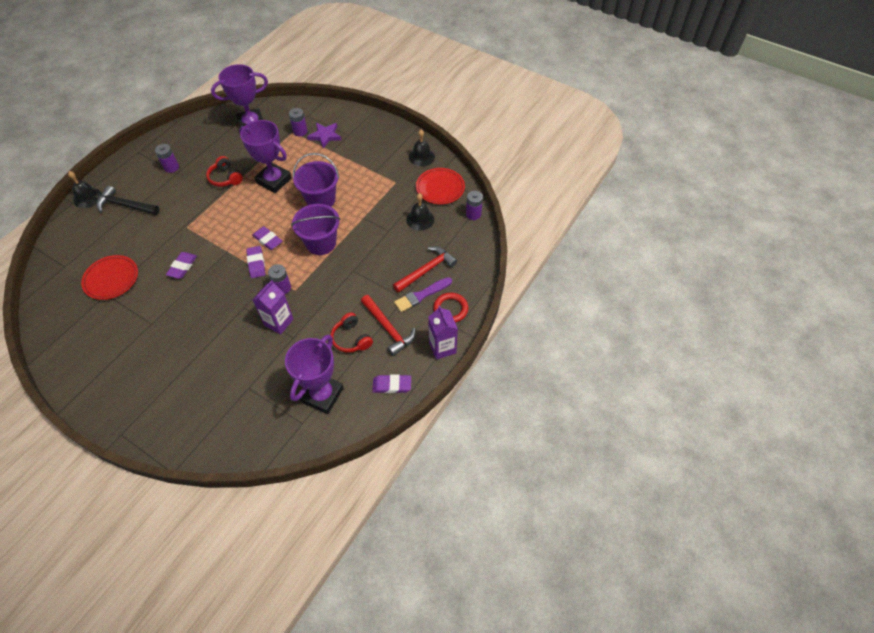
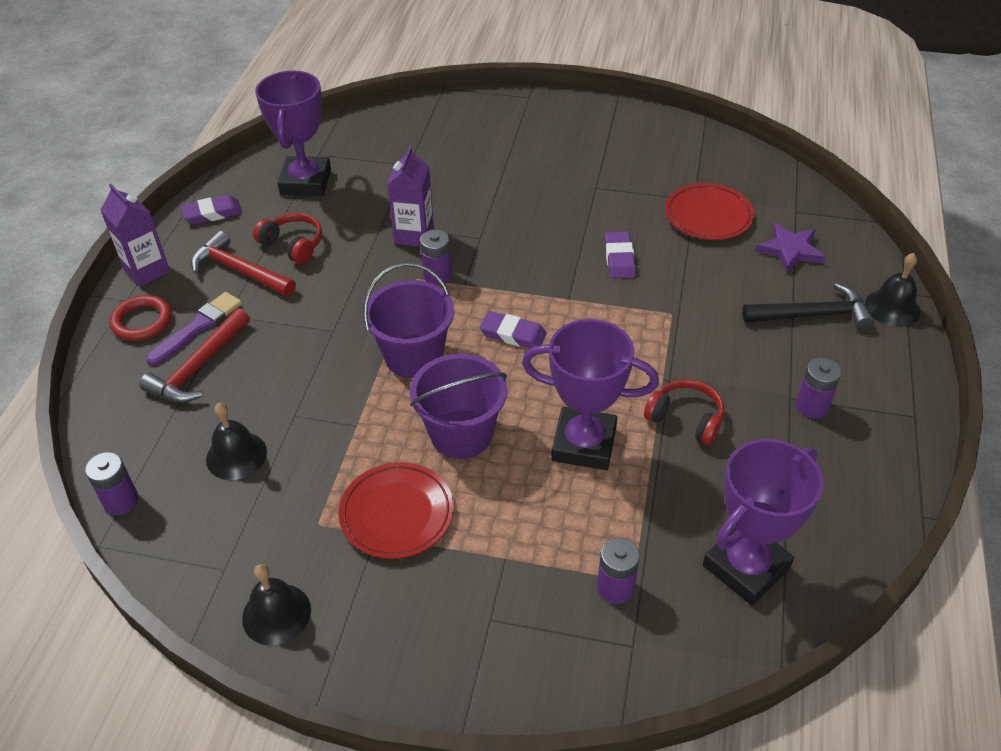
camera: 160 degrees right, 10 degrees down
purple eraser [246,246,265,278] -> none
purple star [307,123,342,148] -> purple star moved to [755,222,826,273]
red plate [416,168,465,204] -> red plate moved to [338,462,454,559]

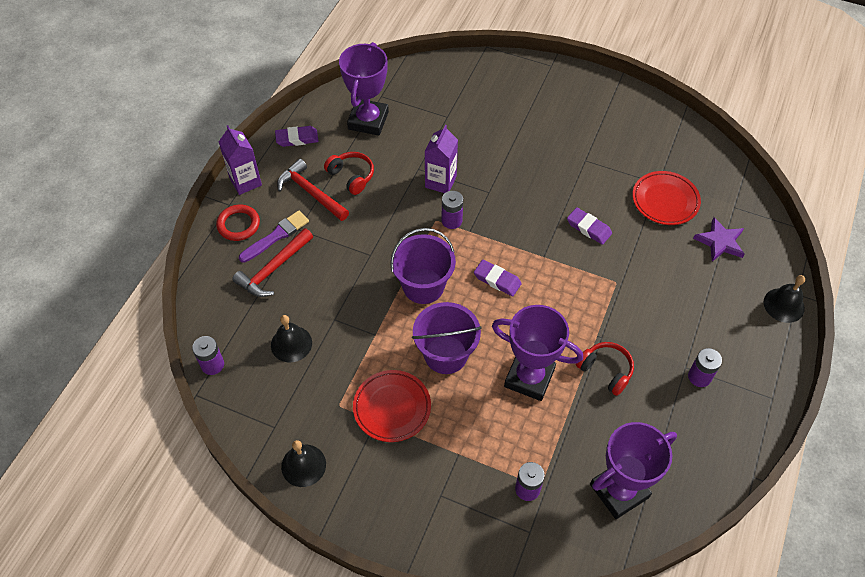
camera: 10 degrees right, 10 degrees up
purple eraser [605,232,636,279] -> purple eraser turned 60 degrees counterclockwise [567,207,612,245]
black hammer [742,283,874,330] -> none

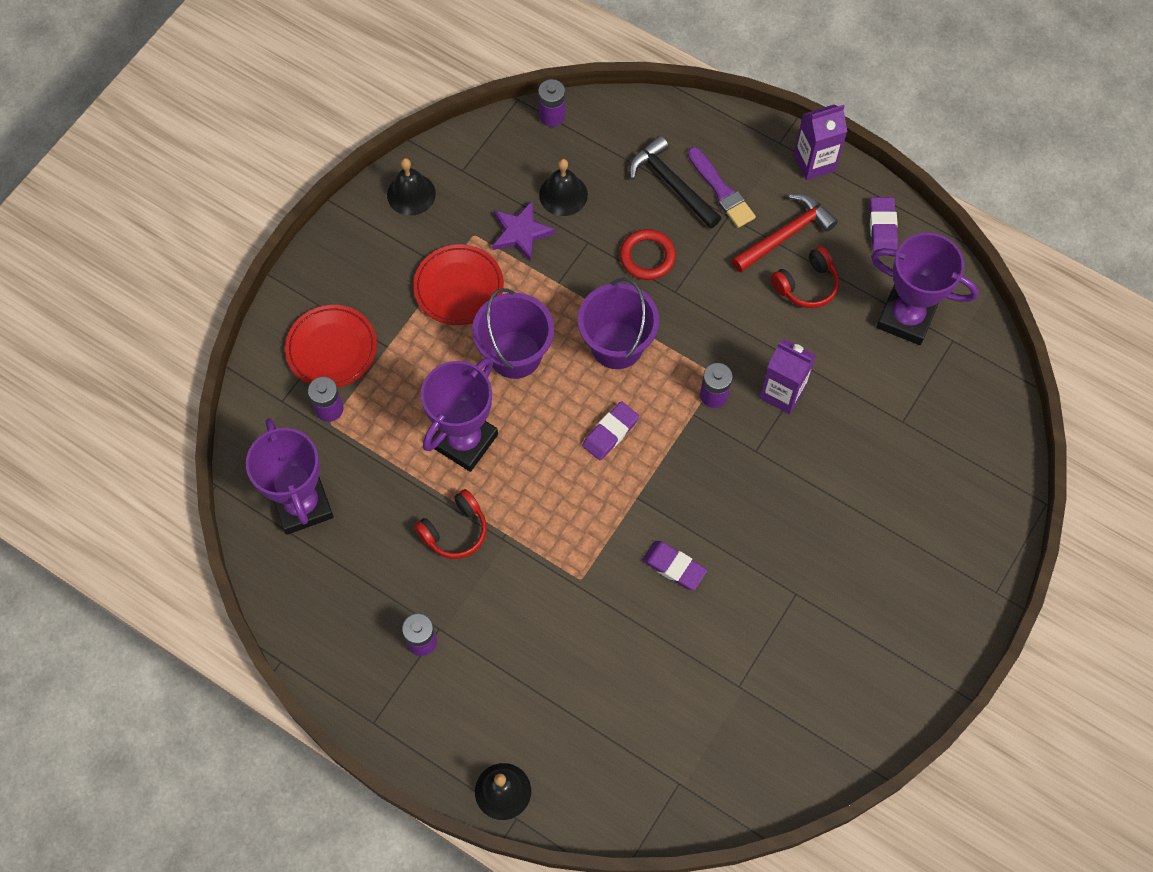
camera: 100 degrees right, 10 degrees up
red ring [216,204,260,241] -> red ring moved to [620,229,676,280]
red hammer [232,228,313,297] -> black hammer [629,136,721,229]
purple eraser [567,207,612,245] -> purple eraser turned 75 degrees clockwise [642,541,707,590]
red plate [632,171,701,225] -> red plate moved to [285,305,377,388]
purple star [693,217,745,262] -> purple star moved to [492,200,555,262]

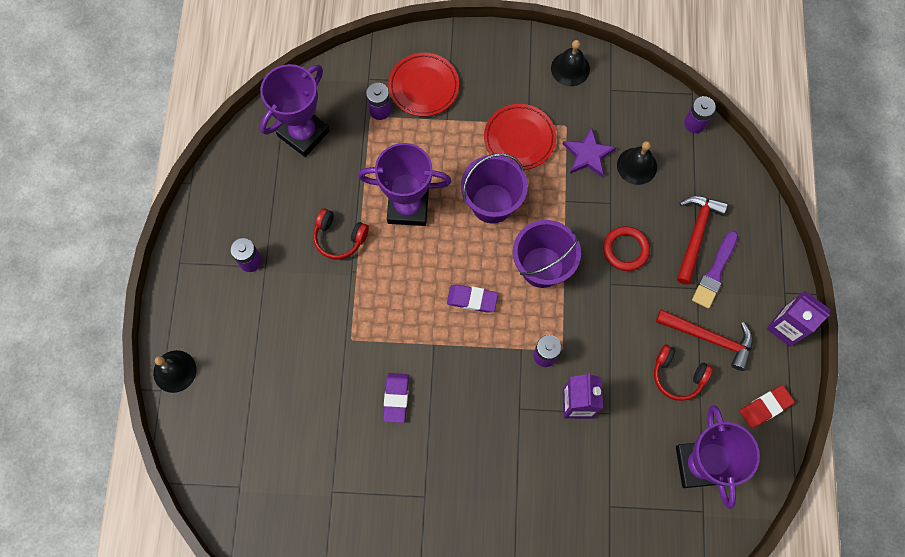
camera: 60 degrees right, 5 degrees up
black hammer [629,136,721,229] -> red hammer [677,196,728,285]
purple eraser [869,197,898,251] -> red eraser [740,385,795,428]

